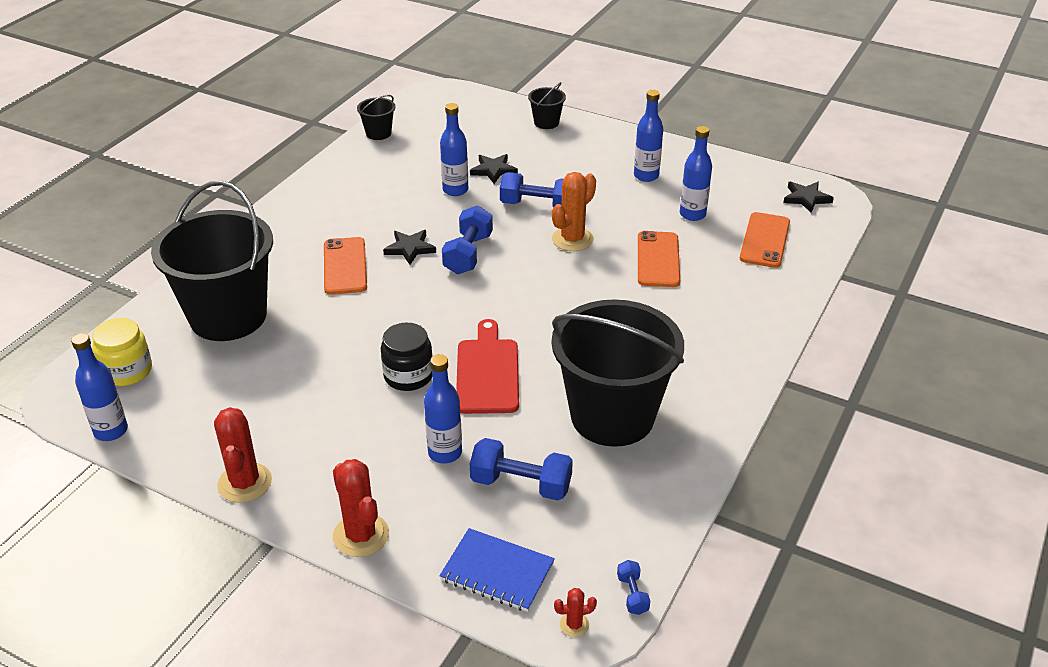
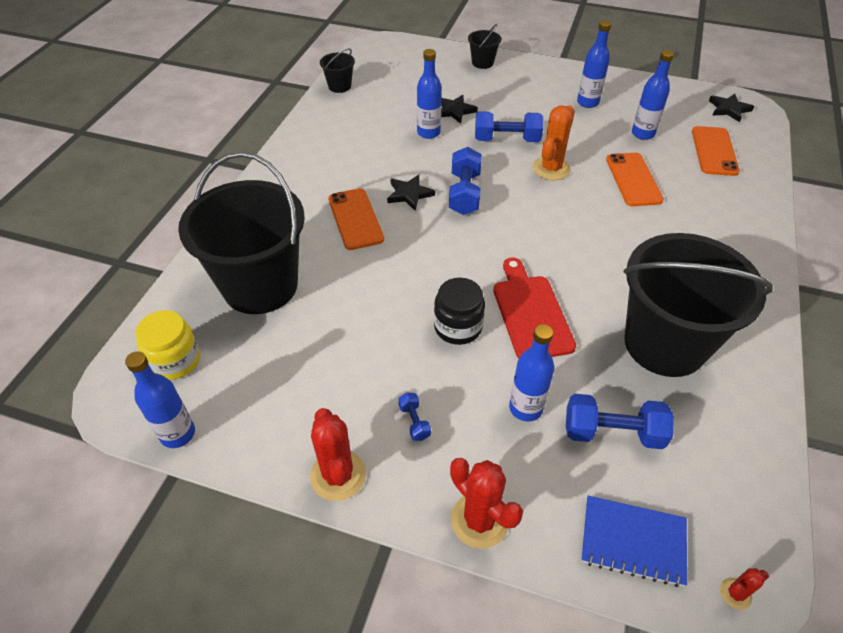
camera: 10 degrees left, 10 degrees up
blue dumbbell [617,560,650,615] -> blue dumbbell moved to [398,393,431,441]

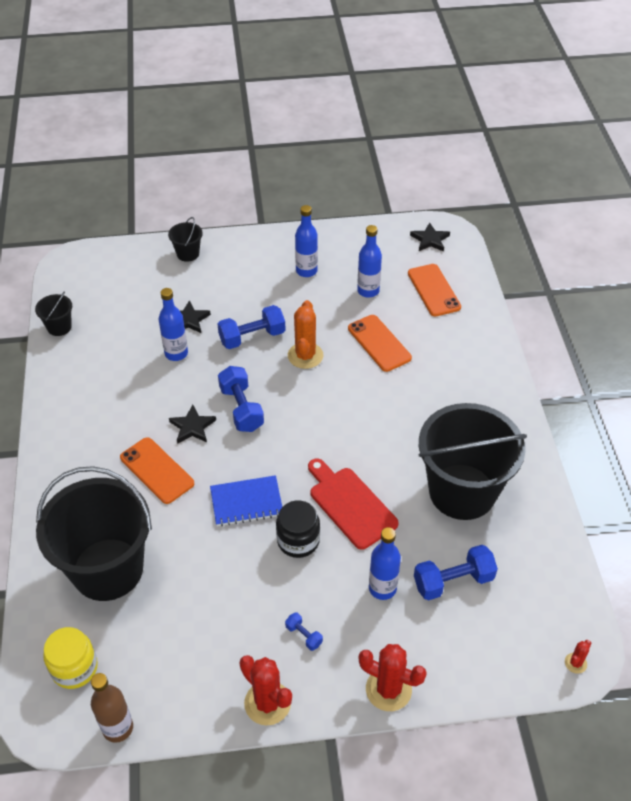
camera: 25 degrees left, 0 degrees up
blue bottle [125,351,195,448] -> brown bottle [91,673,133,743]
blue notebook [581,496,687,587] -> blue notebook moved to [210,475,282,527]

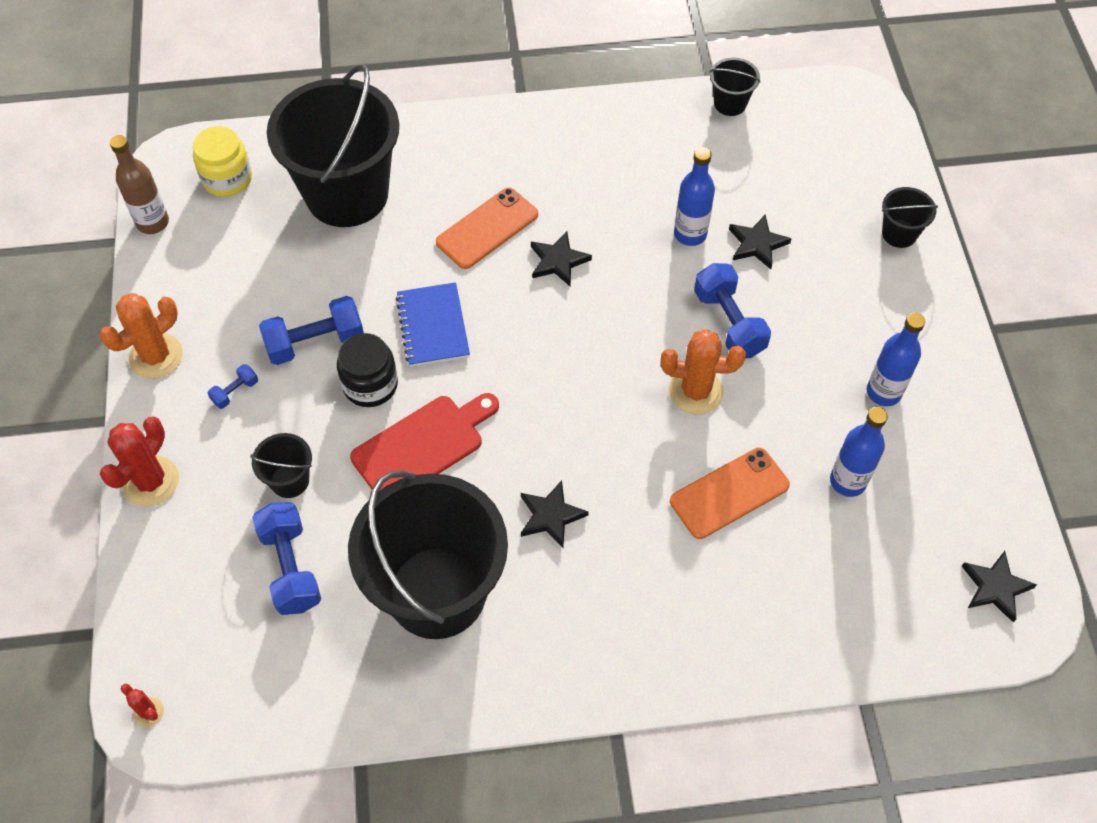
camera: 90 degrees right, 10 degrees up
blue dumbbell [218,366,264,432] -> blue dumbbell moved to [259,296,364,365]
red cactus [240,655,292,725] -> orange cactus [100,293,183,379]
blue bottle [369,527,401,600] -> black bucket [250,433,312,498]
orange phone [408,264,461,316] -> none
none -> black star [521,481,589,548]

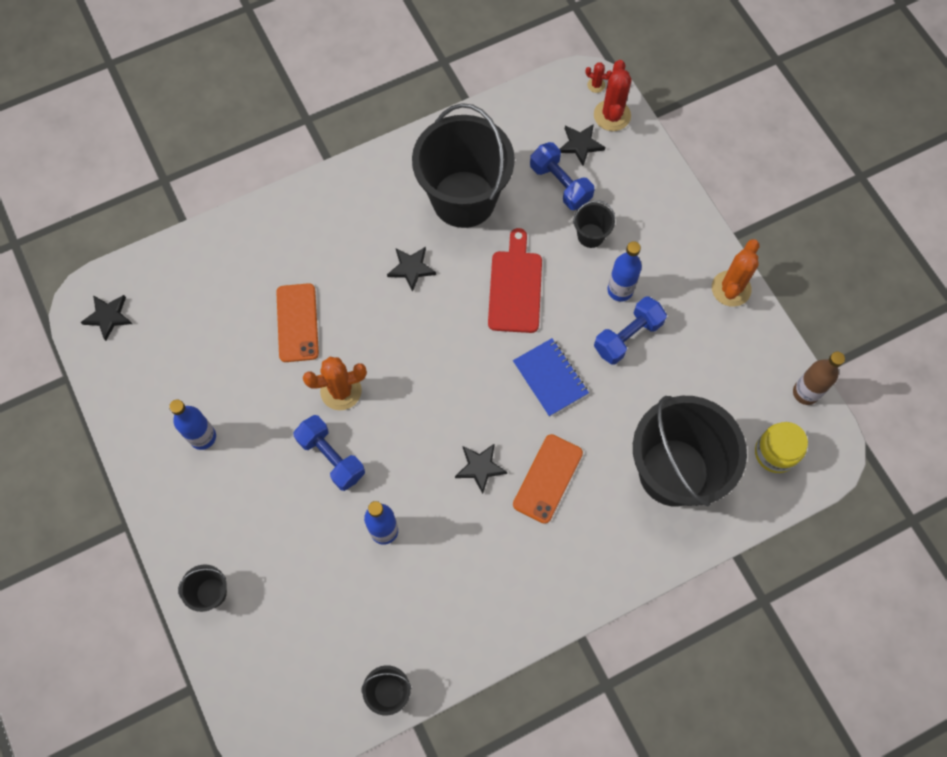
camera: 160 degrees right, 10 degrees up
red cactus [100,417,179,506] -> red cactus moved to [594,60,632,131]
blue dumbbell [208,364,258,409] -> none
black jar [337,333,398,407] -> none
red cutting board [350,393,499,491] -> red cutting board turned 150 degrees clockwise [488,228,542,333]
orange phone [670,448,790,539] -> orange phone turned 45 degrees counterclockwise [276,283,319,362]
black star [729,215,792,269] -> black star moved to [560,124,605,166]
blue bottle [830,407,888,497] -> blue bottle moved to [607,241,642,302]

